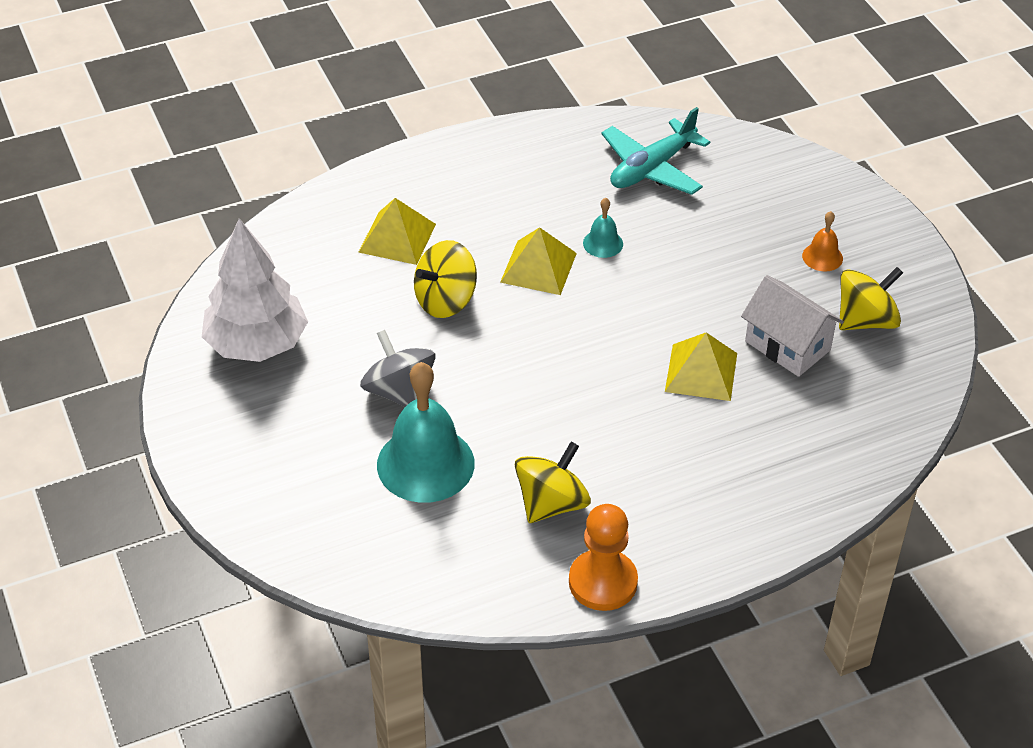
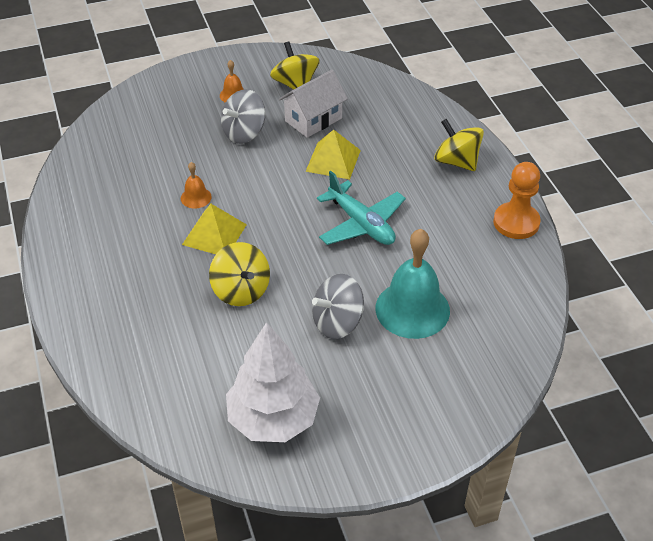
camera: 85 degrees left, 0 degrees up
yellow pyramid [358,198,436,265] -> none
yellow spinning top [515,442,591,523] -> yellow spinning top moved to [434,119,484,171]
turquoise bell [583,198,623,258] -> orange bell [181,162,212,208]
turquoise plane [601,107,710,195] -> turquoise plane moved to [317,171,406,245]
none -> grey spinning top [221,89,266,144]

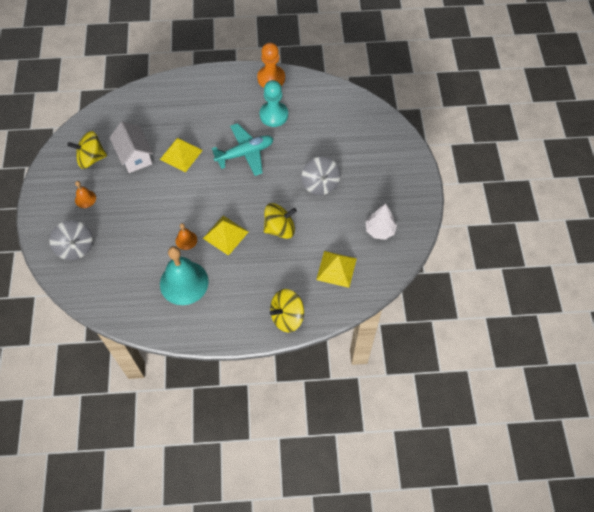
camera: 75 degrees left, 15 degrees up
grey spinning top [221,89,266,144] -> grey spinning top moved to [49,220,93,260]
white tree [226,322,320,442] -> white tree [365,204,397,240], size x0.59
turquoise bell [375,229,450,339] -> turquoise bell moved to [160,246,209,305]
yellow spinning top [434,119,484,171] -> yellow spinning top moved to [270,289,304,332]
none -> turquoise pawn [260,80,288,127]
none -> yellow pyramid [316,251,357,288]

